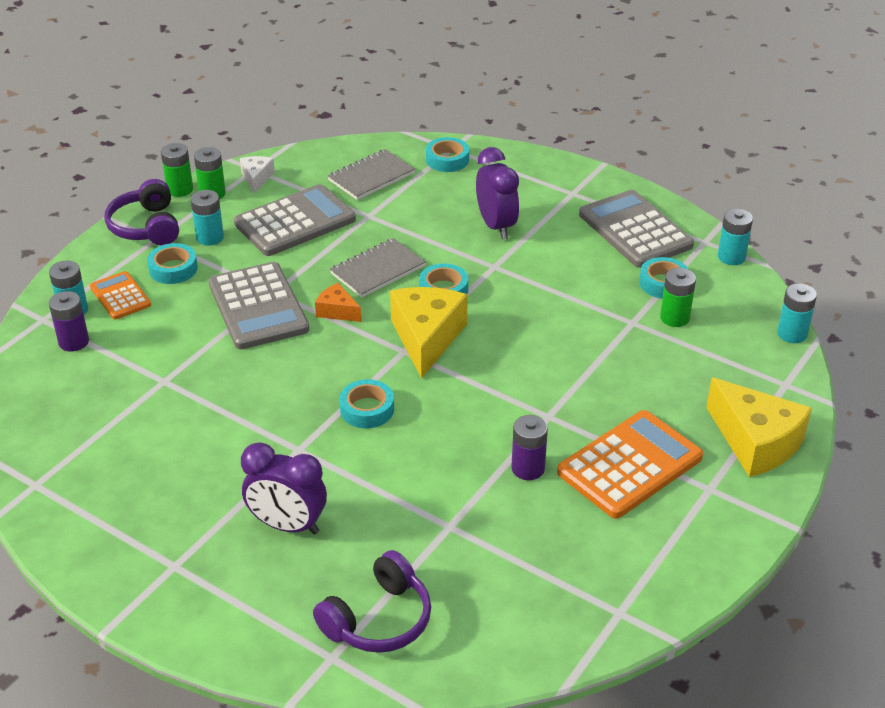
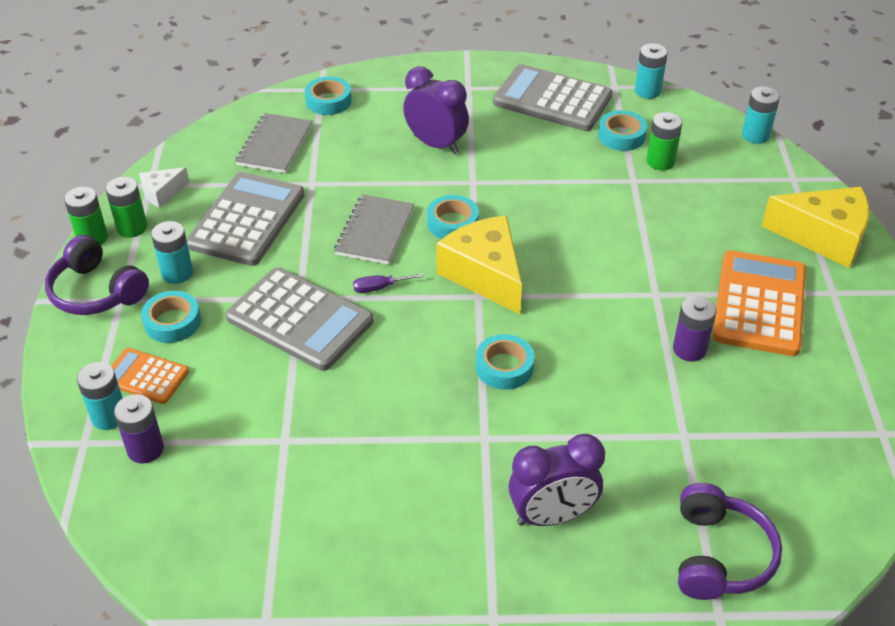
camera: 35 degrees left, 5 degrees up
white cheese [240,156,275,193] -> white cheese turned 90 degrees counterclockwise [139,167,189,208]
orange cheese [315,283,361,322] -> purple screwdriver [353,273,423,293]

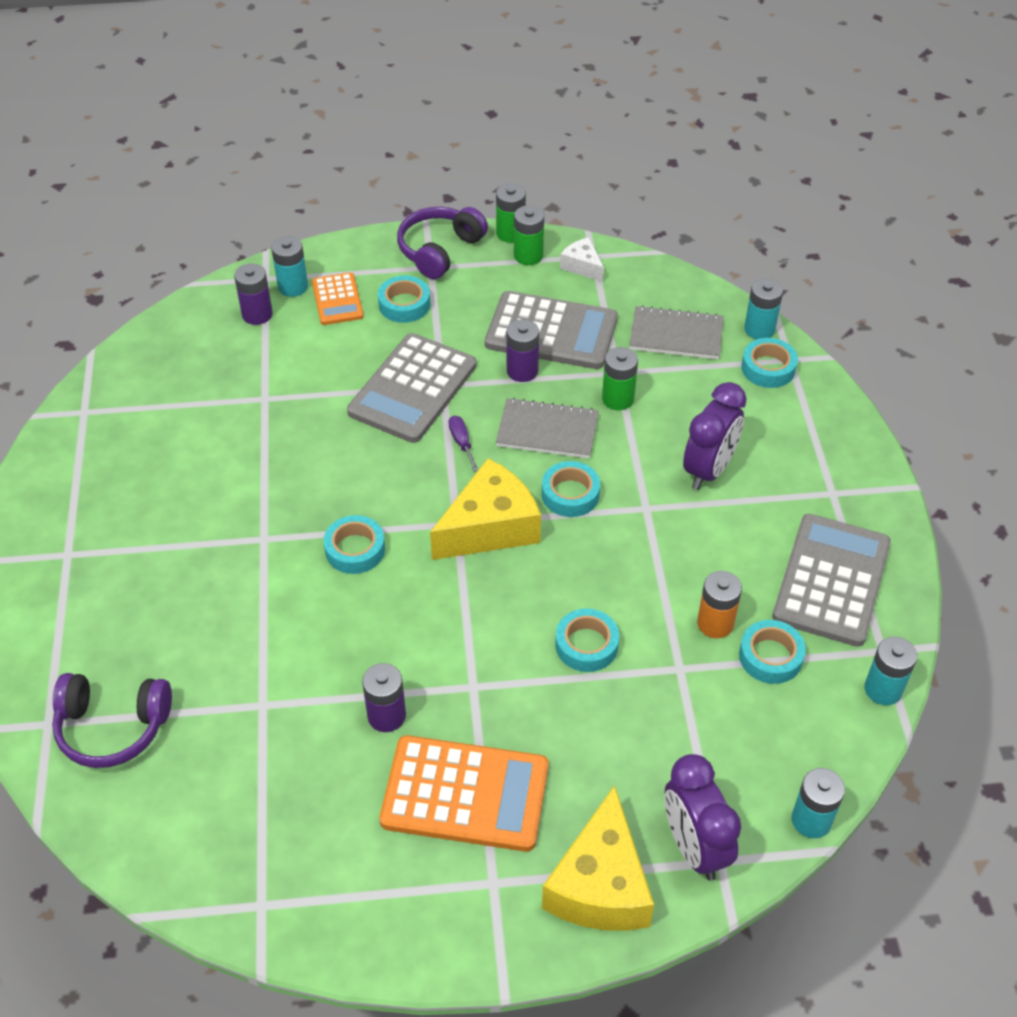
camera: 85 degrees right, 5 degrees up
orange calculator [111,348,189,404] -> orange calculator turned 150 degrees clockwise [312,273,364,325]
turquoise battery [151,221,193,284] -> turquoise battery moved to [744,278,783,339]
purple clock [509,434,605,526] -> purple clock moved to [664,754,741,881]
green battery [647,112,682,170] -> green battery moved to [602,347,638,410]
none -> purple battery [507,319,539,382]
none -> turquoise tape [555,609,619,672]
none -> orange battery [697,571,742,638]

